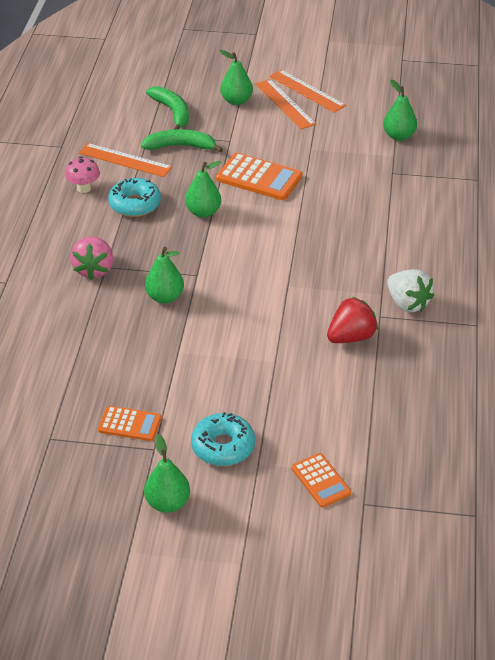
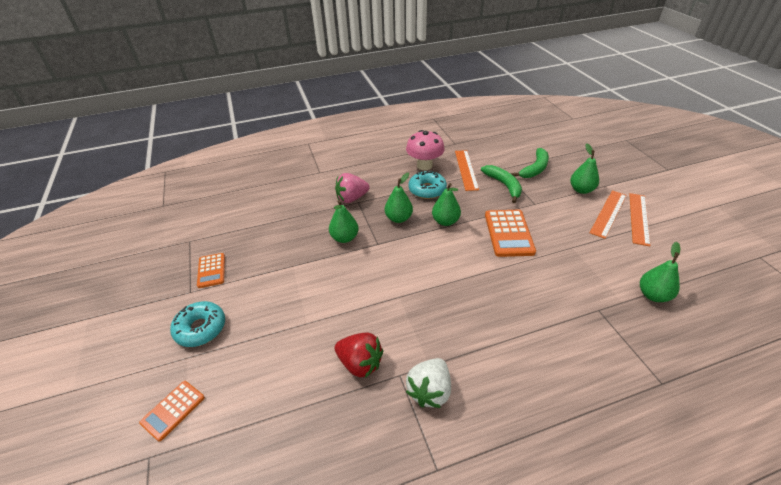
camera: 65 degrees right, 0 degrees up
pink mushroom [65,157,100,193] -> pink mushroom [406,130,445,170], size x1.58
green pear [144,434,190,513] -> green pear moved to [385,173,413,223]

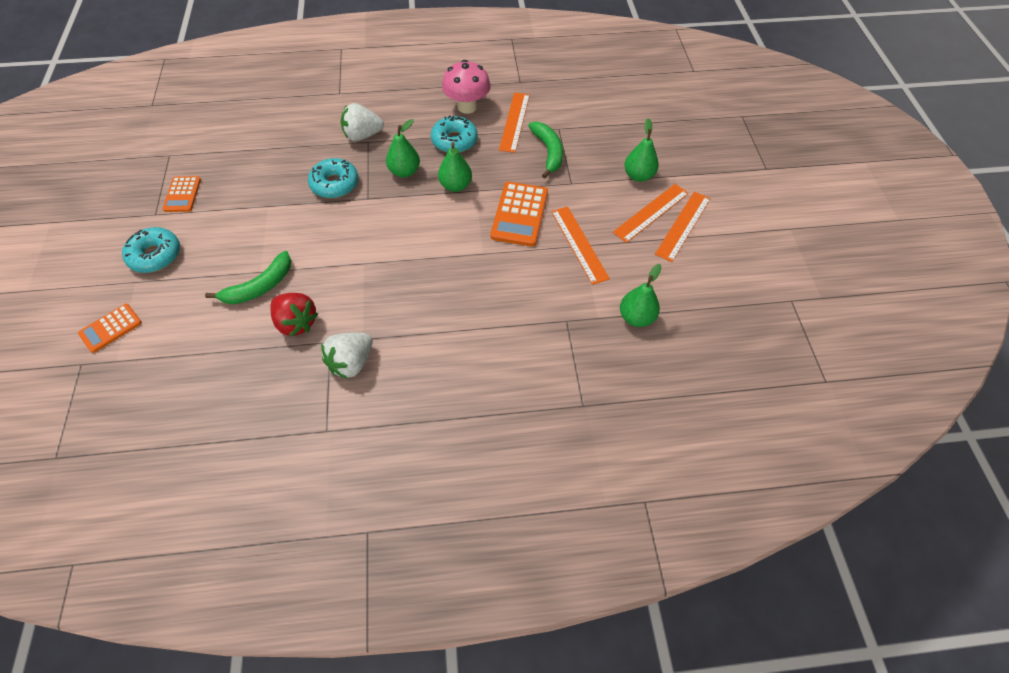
camera: 10 degrees right, 15 degrees up
green pear [329,200,359,243] -> turquoise donut [308,158,358,198]
pink strawberry [335,173,370,203] -> white strawberry [341,103,384,141]
green banana [512,148,549,178] -> green banana moved to [205,251,291,304]
none -> orange ruler [551,207,610,285]

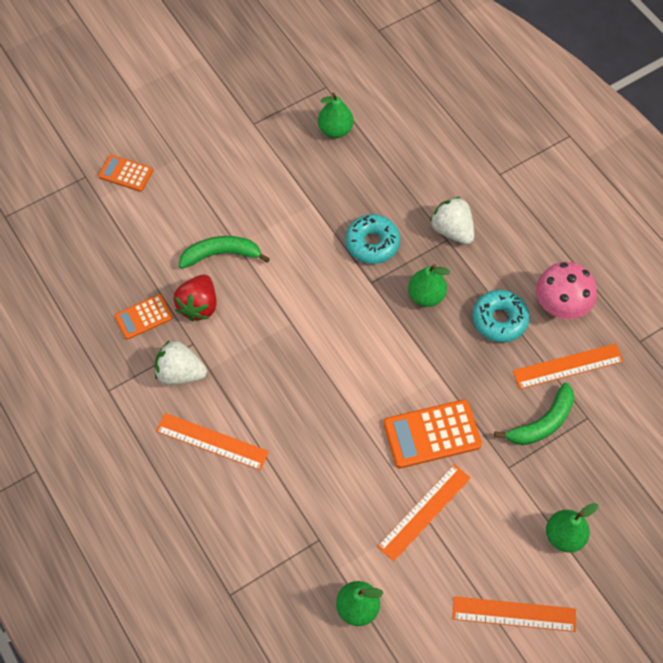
camera: 65 degrees right, 5 degrees up
turquoise donut [122,227,180,273] -> none
orange calculator [163,176,201,212] -> orange calculator moved to [114,294,173,340]
green banana [205,251,291,304] -> green banana turned 150 degrees clockwise [179,236,270,269]
green pear [438,142,472,192] -> green pear moved to [318,92,354,138]
orange ruler [613,184,689,243] -> orange ruler moved to [156,413,269,470]

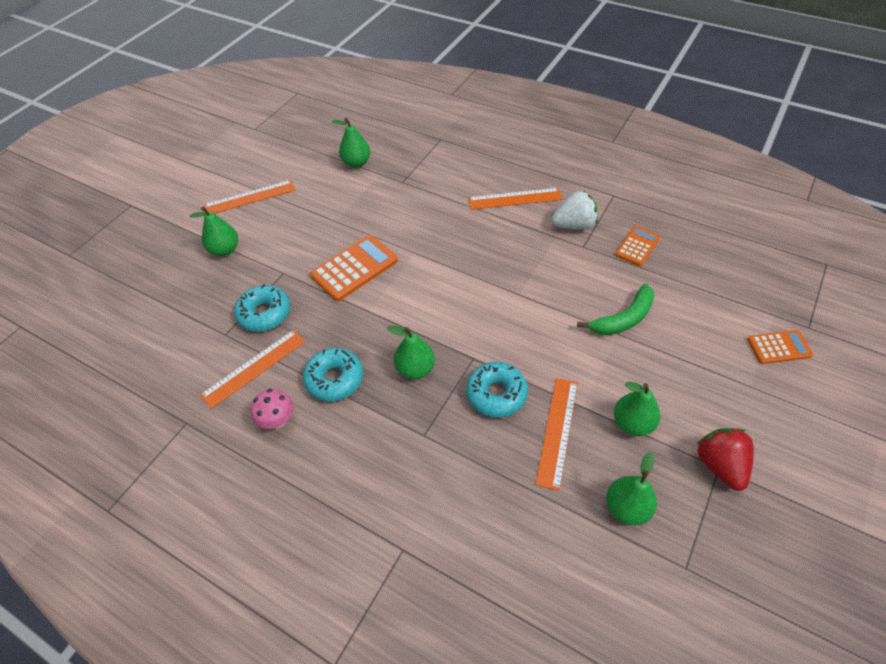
camera: 155 degrees right, 10 degrees down
red strawberry [174,275,217,321] -> red strawberry moved to [696,428,754,491]
orange ruler [377,464,471,562] -> orange ruler moved to [535,378,578,491]
white strawberry [430,197,474,245] -> none
green banana [494,383,574,445] -> turquoise donut [234,284,290,332]
pink mushroom [536,262,597,319] -> pink mushroom [251,389,294,429], size x0.63
none -> green pear [614,382,660,436]

